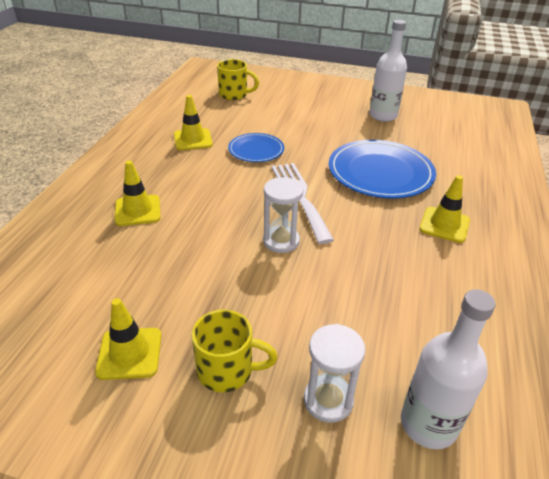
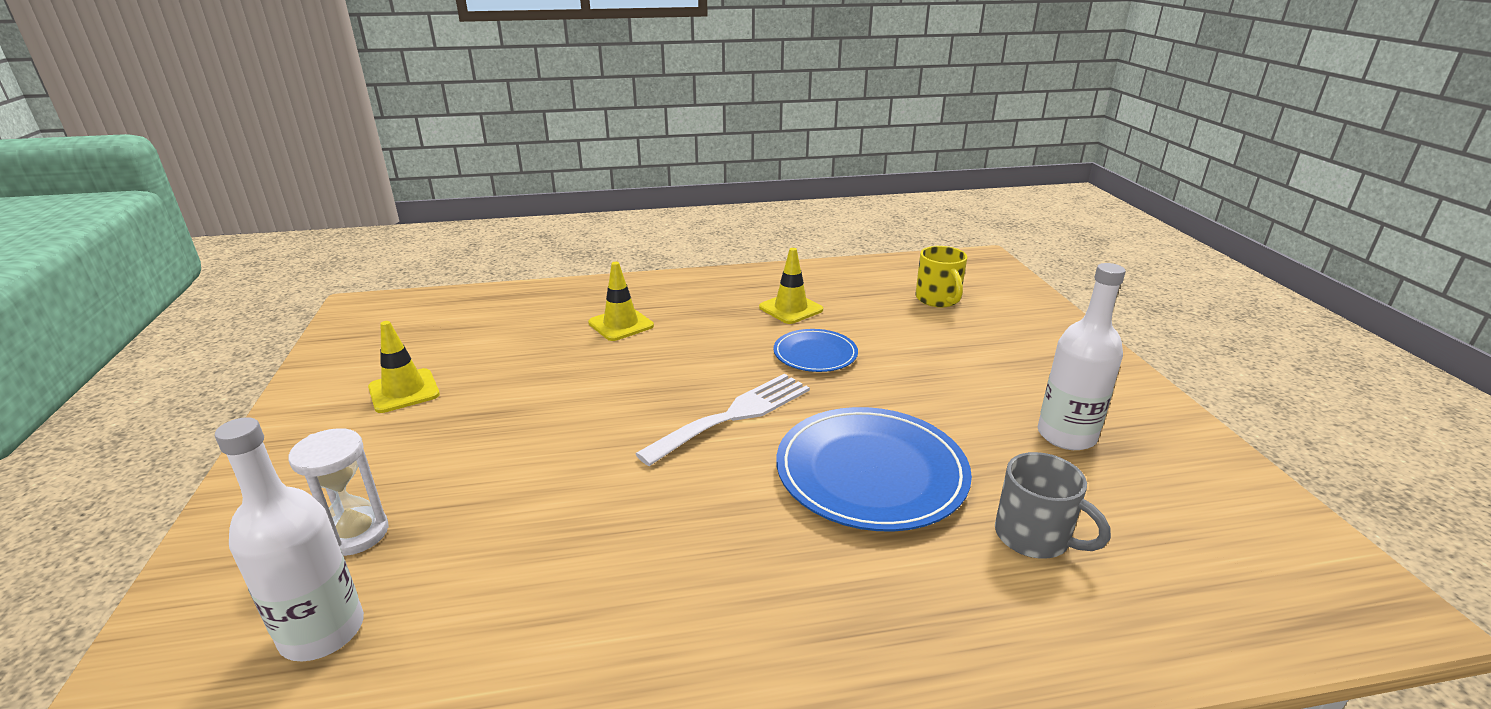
camera: 65 degrees right, 10 degrees down
yellow mug [192,310,278,392] -> none
white hourglass [263,177,303,253] -> none
yellow traffic cone [420,175,470,243] -> none
none -> grey mug [995,452,1111,559]

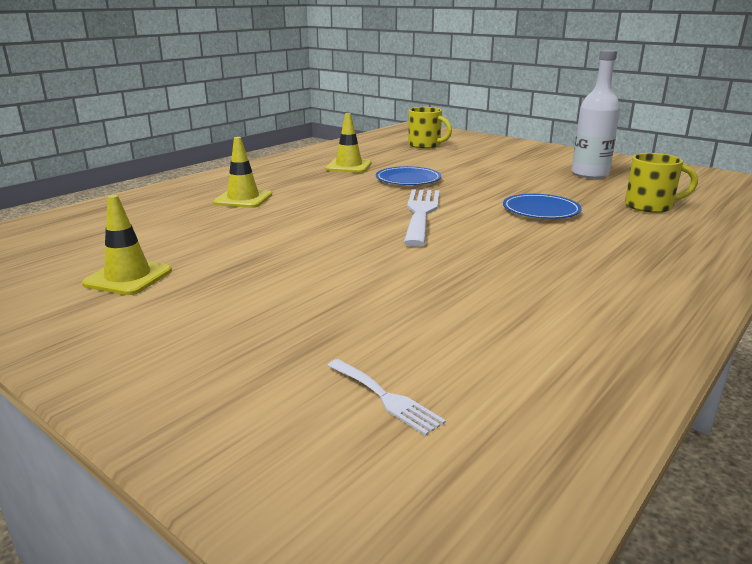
camera: 40 degrees left, 5 degrees down
white bottle [215,417,364,661] -> white fork [327,359,446,436]
white hourglass [288,428,389,556] -> none
blue plate [776,407,972,532] -> blue plate [503,194,582,219], size x0.56
grey mug [995,452,1111,559] -> yellow mug [625,153,698,213]

